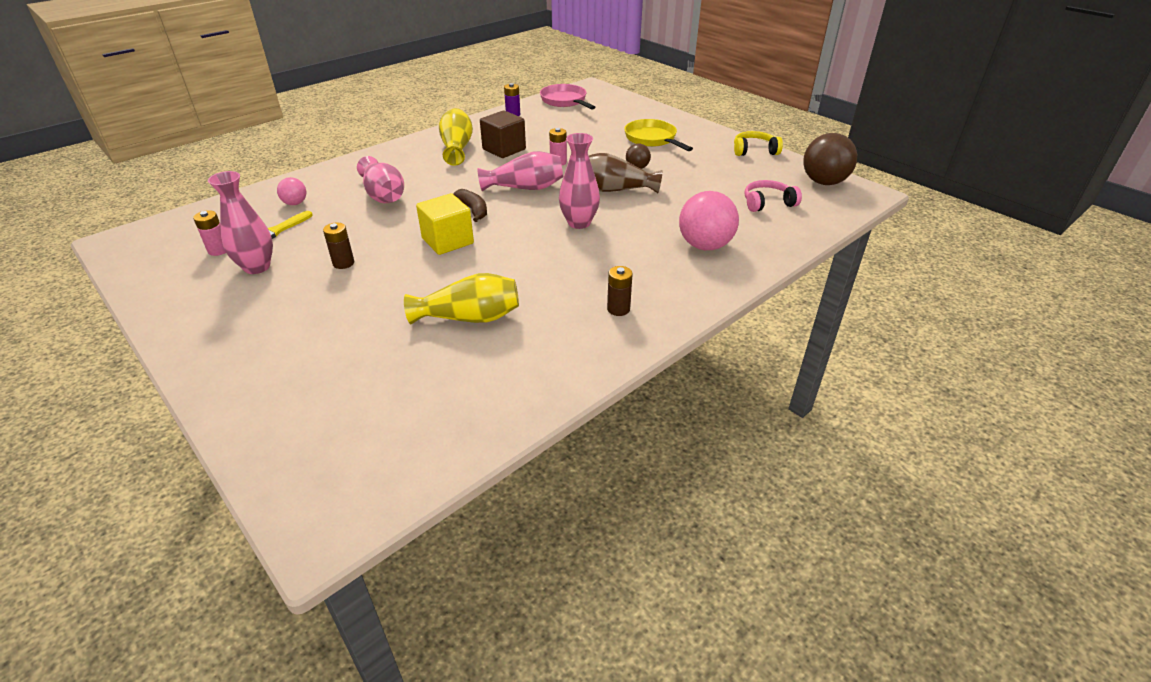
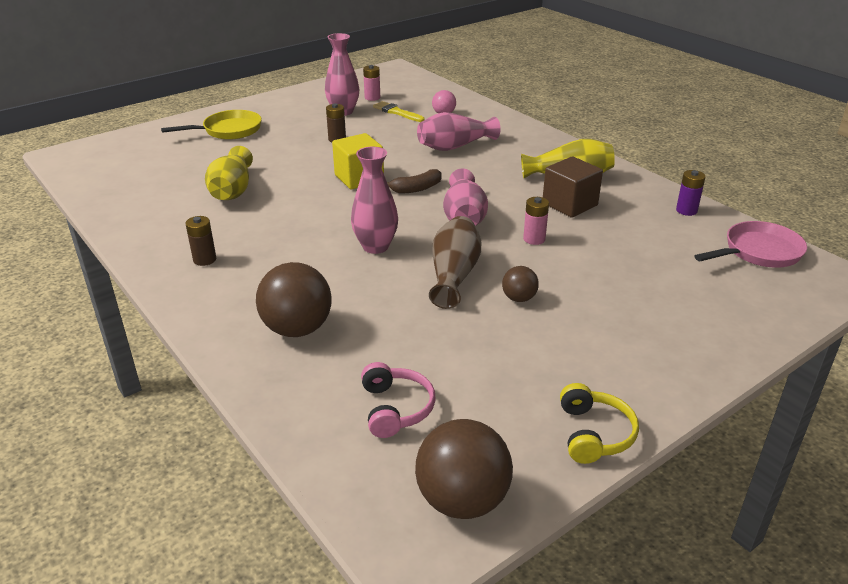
camera: 95 degrees right, 5 degrees down
yellow pan [624,119,693,151] -> yellow pan moved to [161,110,262,140]
pink ball [679,191,739,250] -> brown ball [256,262,332,337]

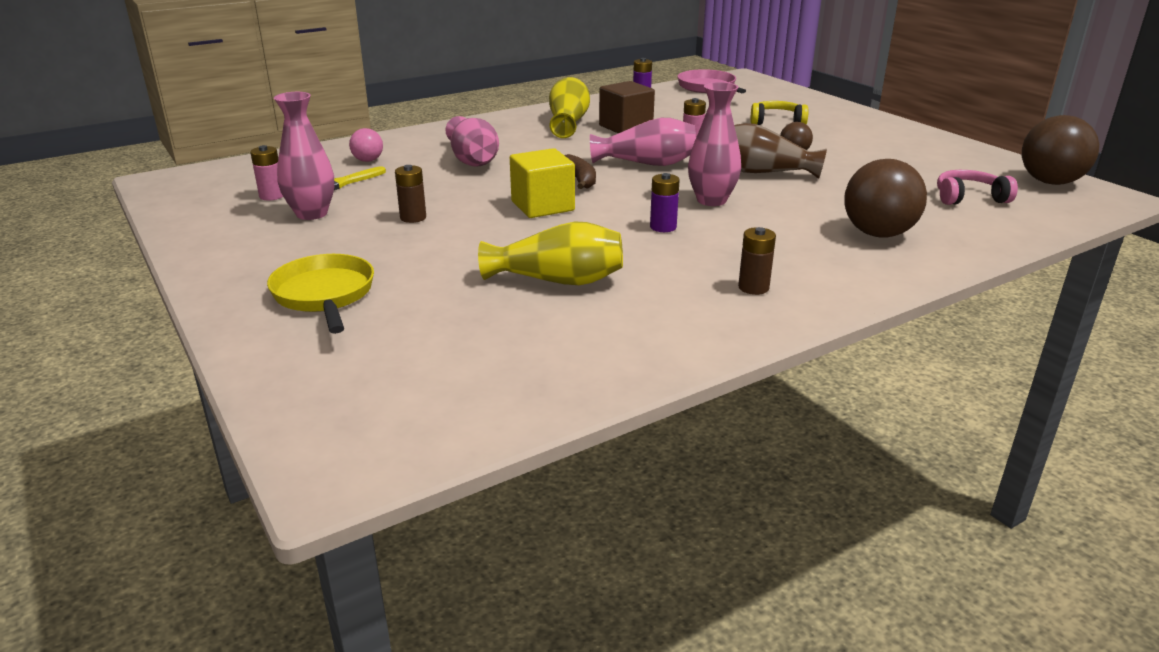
camera: 85 degrees left, 5 degrees down
yellow headphones [560,383,639,464] -> yellow headphones moved to [750,101,809,125]
none -> purple battery [650,173,680,232]

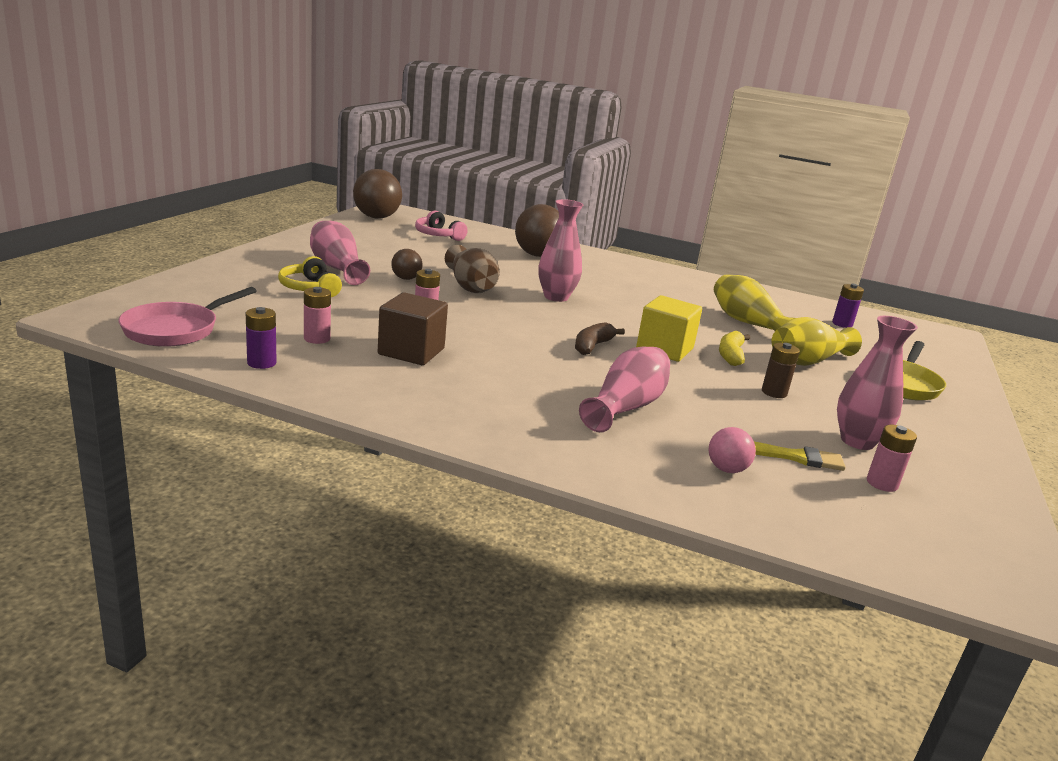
camera: 130 degrees left, 5 degrees down
yellow vase [549,77,590,138] -> yellow vase moved to [772,317,862,366]
pink vase [590,118,696,166] -> pink vase moved to [310,221,370,285]
purple battery [650,173,680,232] -> purple battery moved to [832,284,864,328]
brown battery [738,227,776,295] -> none
none -> pink battery [304,287,331,344]
none -> yellow banana [719,331,750,366]

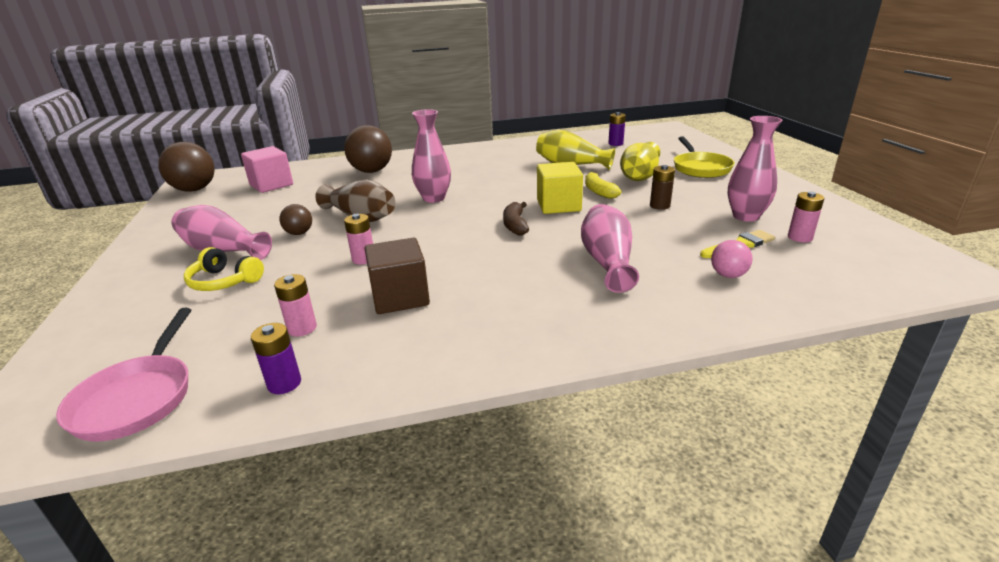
camera: 30 degrees left, 5 degrees up
pink headphones [415,211,468,241] -> pink cube [241,146,293,193]

